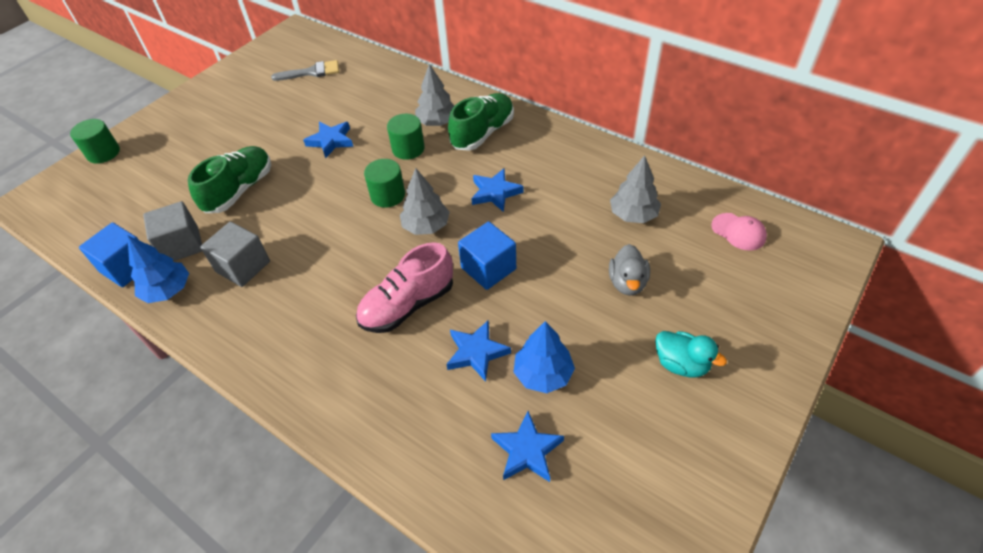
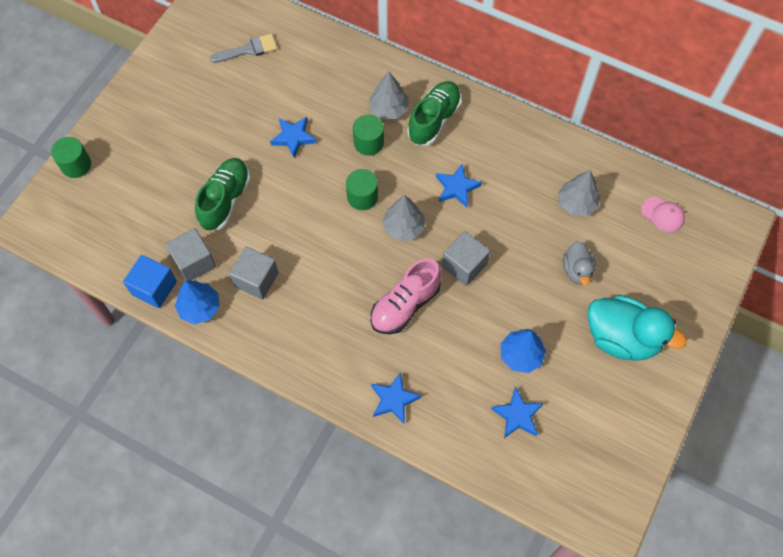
camera: 10 degrees left, 15 degrees up
blue star [446,321,511,382] -> blue star moved to [371,372,421,425]
blue cube [458,221,516,290] -> grey cube [442,231,490,286]
turquoise duck [655,331,727,378] -> turquoise duck [588,295,686,361], size x1.85

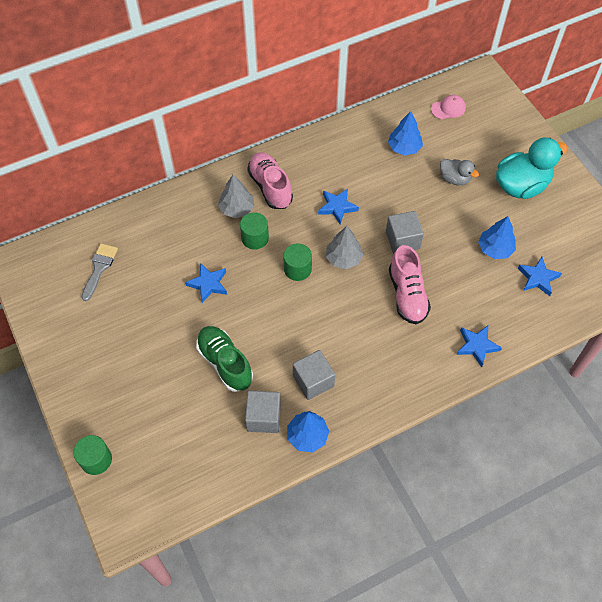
camera: 55 degrees left, 5 degrees down
blue cube [123,255,177,308] -> none
green shoe [407,81,461,146] -> pink shoe [247,152,293,209]
grey tree [558,170,600,216] -> blue tree [388,111,423,155]

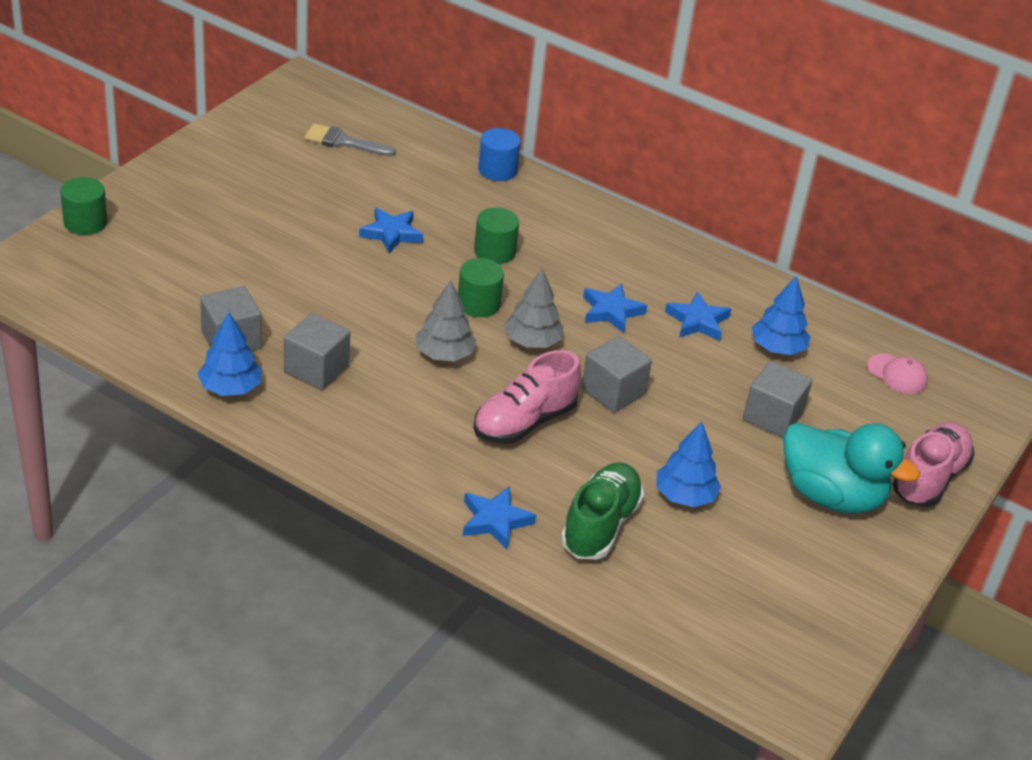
camera: 55 degrees right, 20 degrees down
grey brush [81,244,118,301] -> grey brush turned 150 degrees counterclockwise [305,123,396,156]
green shoe [196,326,253,392] -> green shoe moved to [561,462,644,559]
grey tree [218,175,254,218] -> grey tree moved to [415,280,476,361]
pink shoe [247,152,293,209] -> pink shoe moved to [892,422,975,507]
grey duck [440,159,479,185] -> grey cube [743,361,812,438]
blue star [518,257,562,296] -> blue star moved to [665,291,731,341]
none -> blue cylinder [478,128,521,181]

